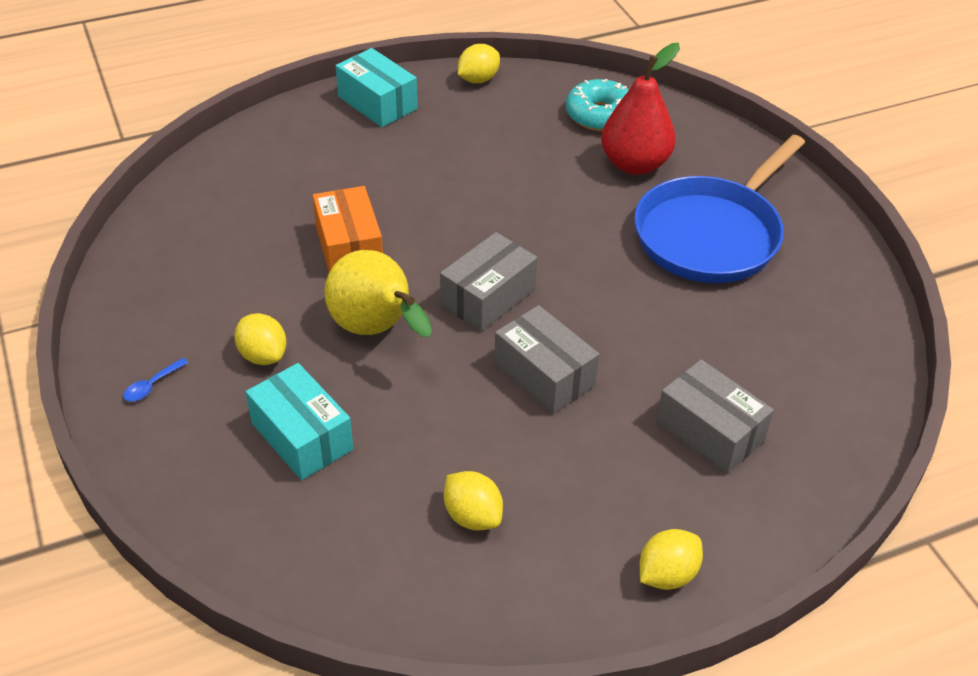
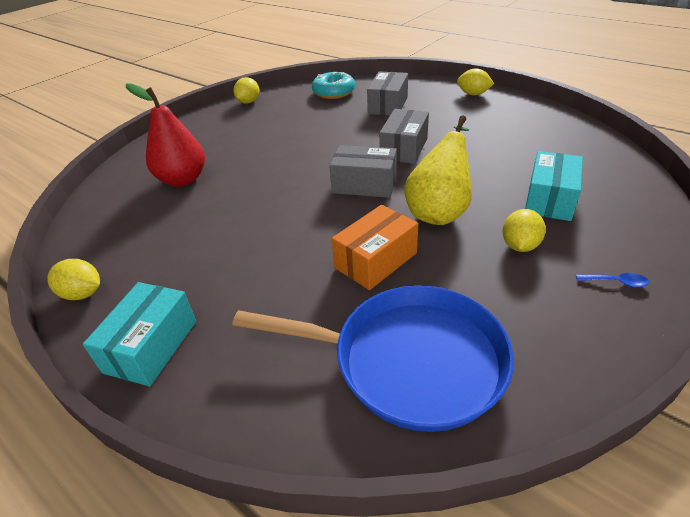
camera: 115 degrees left, 5 degrees down
yellow lemon [444,471,503,530] -> yellow lemon moved to [233,77,259,104]
turquoise donut [566,79,629,131] -> turquoise donut moved to [312,72,355,99]
blue pan [634,135,805,283] -> blue pan moved to [232,285,514,432]

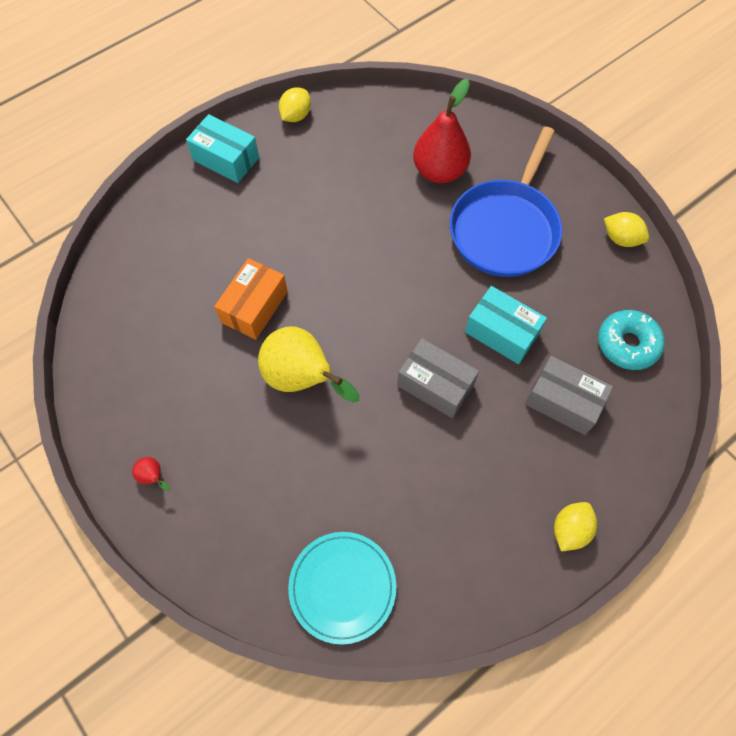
camera: 100 degrees right, 25 degrees up
blue pan [232,285,514,432] -> blue pan moved to [449,127,562,277]
grey box [329,145,397,198] -> none
orange box [331,205,419,290] -> orange box turned 60 degrees clockwise [214,258,288,340]
yellow lemon [502,209,546,252] -> none
turquoise box [525,151,583,221] -> turquoise box moved to [465,286,547,364]
blue spoon [576,273,649,287] -> red pear [132,457,170,491]
none -> turquoise plate [288,532,396,645]

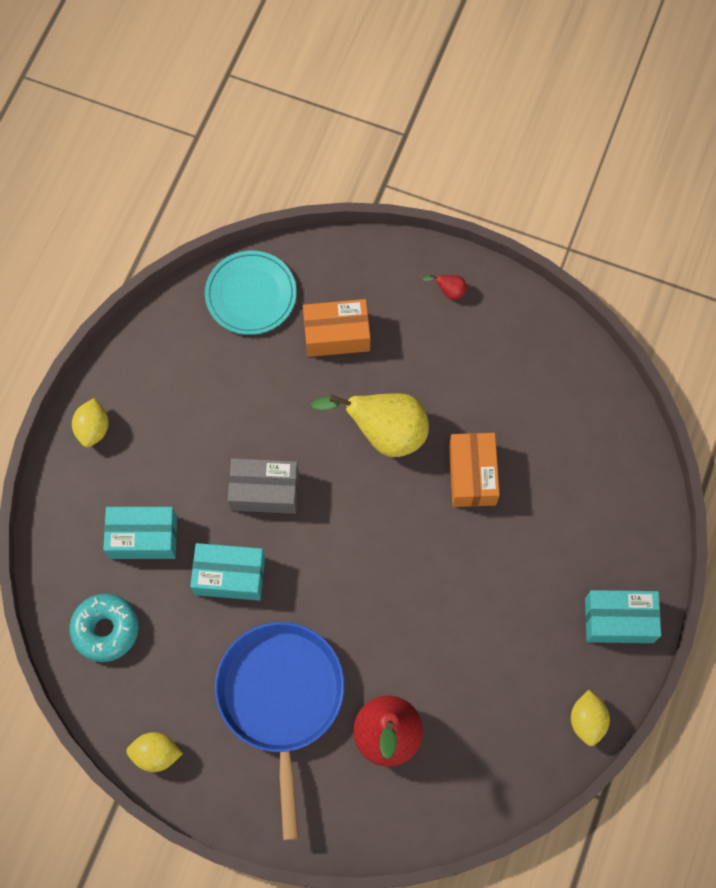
camera: 150 degrees right, 5 degrees up
grey box [525,356,613,435] -> turquoise box [103,507,177,559]
none -> orange box [303,299,370,357]

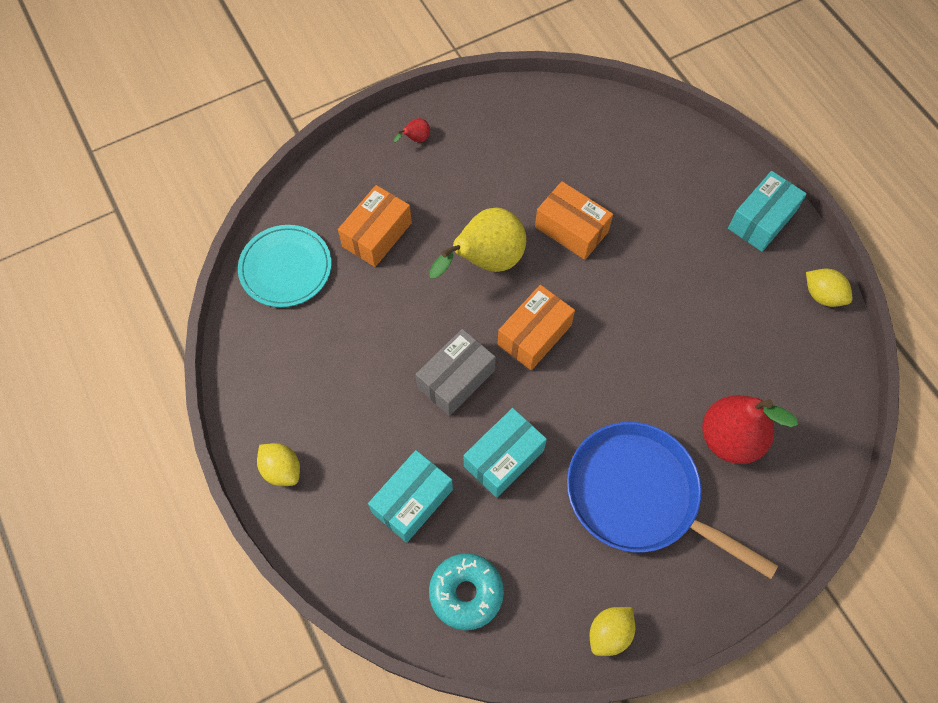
camera: 50 degrees left, 5 degrees down
none -> orange box [498,285,575,370]

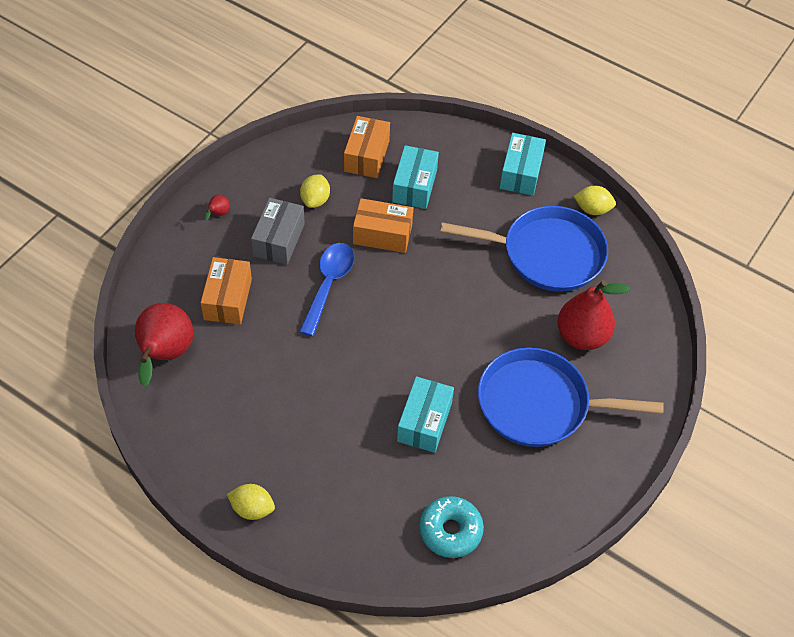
camera: 30 degrees left, 10 degrees down
turquoise plate [238,225,332,307] -> red pear [135,303,193,387]
turquoise box [368,450,453,543] -> turquoise box moved to [392,145,439,209]
grey box [416,329,496,416] -> grey box moved to [251,198,305,265]
yellow pear [429,207,526,278] -> blue spoon [299,243,354,336]
orange box [498,285,575,370] -> orange box moved to [344,116,390,178]
yellow lemon [589,607,635,656] -> yellow lemon moved to [300,175,330,208]
none -> blue pan [440,206,608,292]

